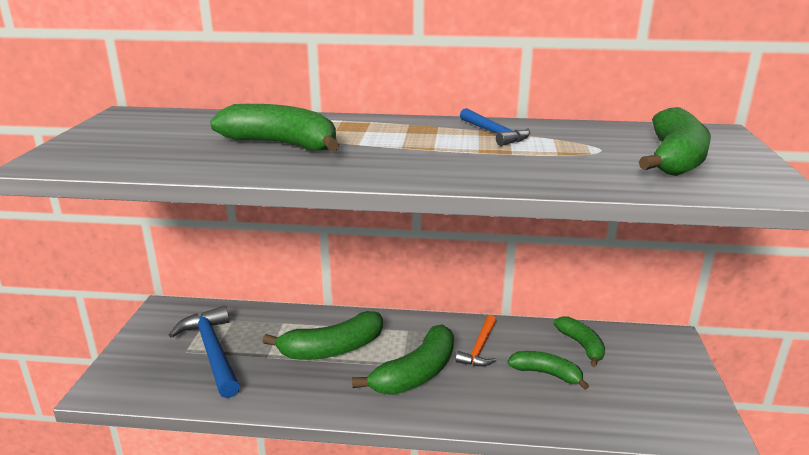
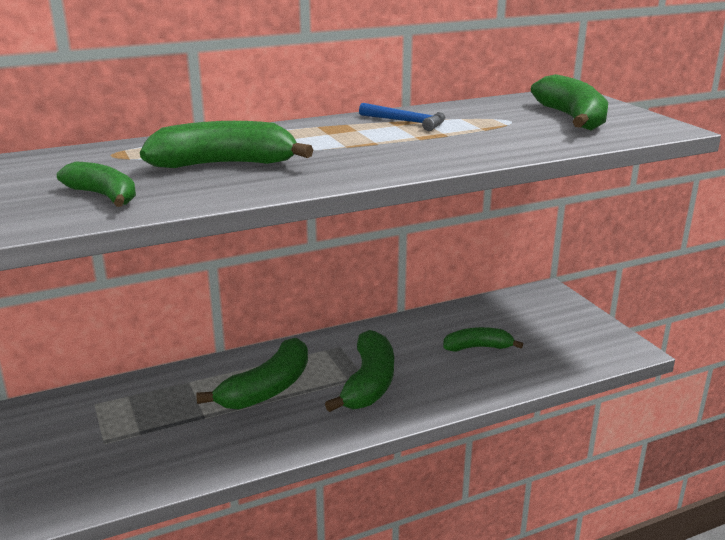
camera: 30 degrees left, 0 degrees up
blue hammer [169,305,240,398] -> none
orange hammer [455,315,496,366] -> none
green banana [554,316,605,367] -> green banana moved to [57,162,136,207]

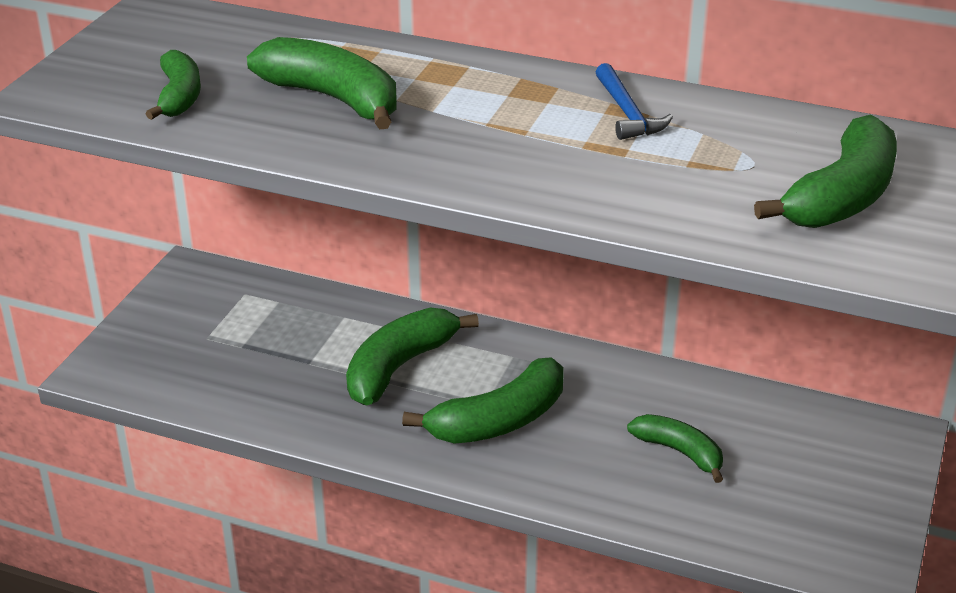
camera: 45 degrees right, 10 degrees up
green banana [196,338,308,410] -> green banana turned 135 degrees clockwise [346,307,479,405]

